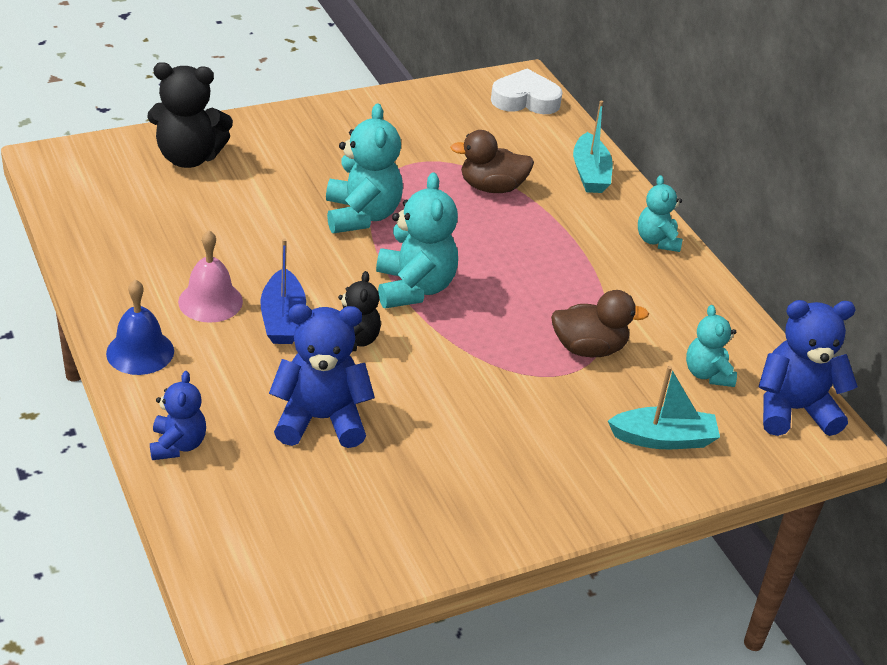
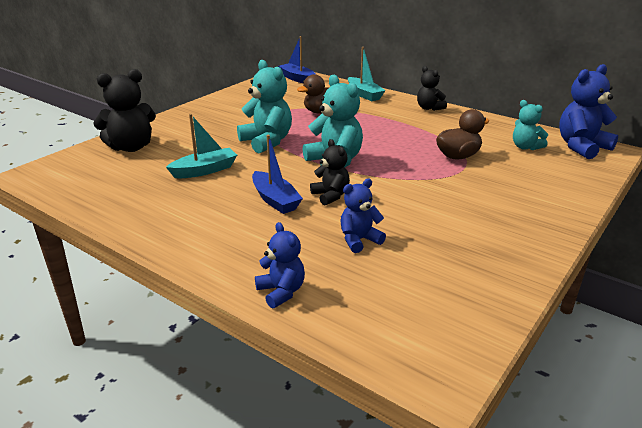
camera: 25 degrees left, 10 degrees down
blue bell [106,279,174,375] -> none
pink bell [178,230,243,323] -> none
blue teddy bear [269,304,375,448] -> blue teddy bear [340,178,386,253], size x0.60
white heart [491,69,563,114] -> blue boat [278,36,316,83]
turquoise boat [608,366,720,449] -> turquoise boat moved to [166,114,237,178]
turquoise teddy bear [638,175,682,252] -> black teddy bear [417,66,447,111]

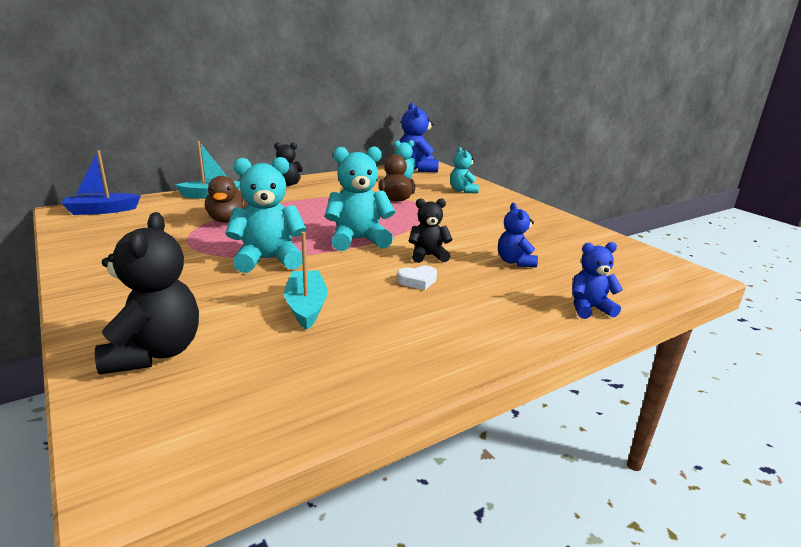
camera: 70 degrees left, 5 degrees down
blue boat [252,135,303,214] -> white heart [397,266,437,290]
none -> turquoise teddy bear [450,147,479,193]

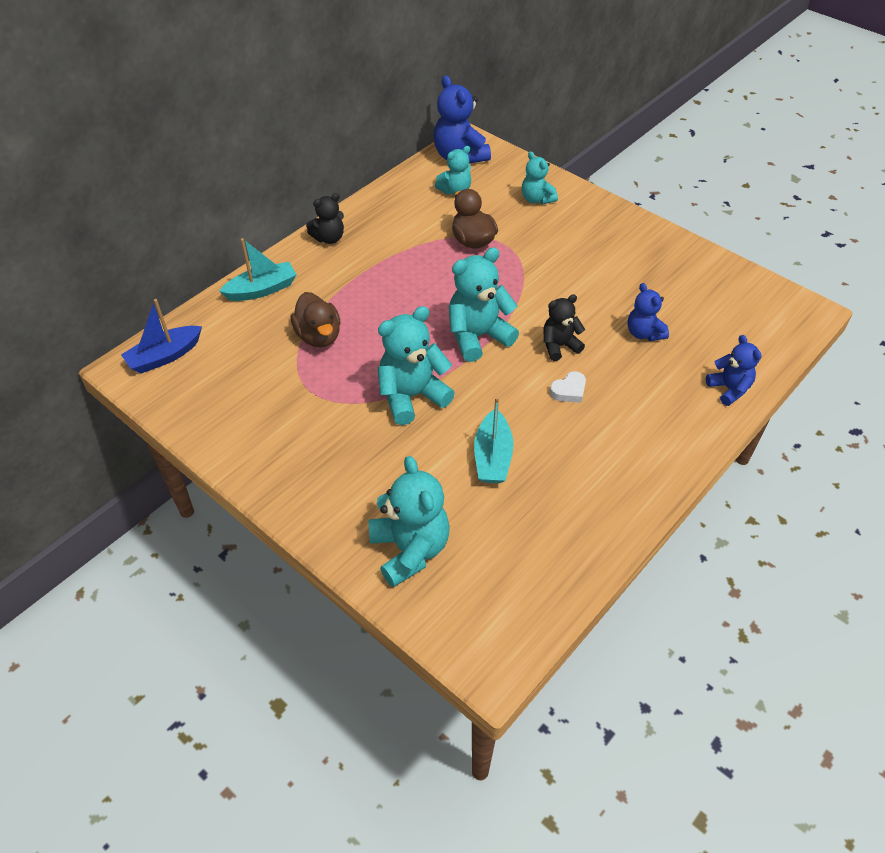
camera: 15 degrees left, 25 degrees up
black teddy bear [95,212,199,375] -> turquoise teddy bear [369,456,450,587]
turquoise boat [284,232,328,330] -> turquoise boat turned 150 degrees counterclockwise [474,397,514,483]
blue teddy bear [572,242,623,319] -> blue teddy bear turned 90 degrees clockwise [705,335,762,406]

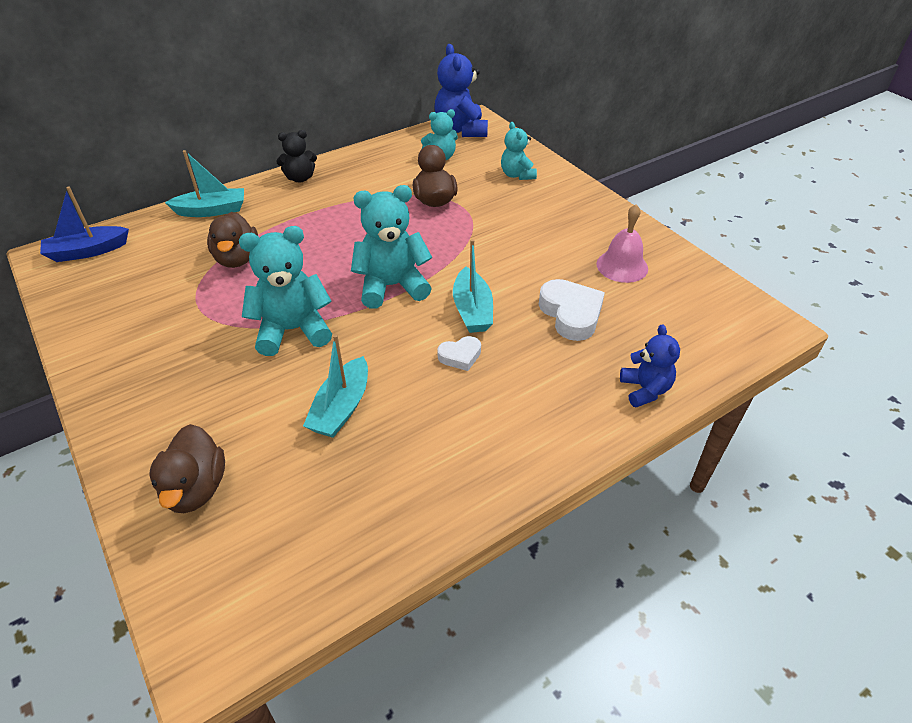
camera: 15 degrees right, 5 degrees down
turquoise teddy bear [369,456,450,587] -> brown duck [149,424,225,513]
black teddy bear [543,294,585,361] -> turquoise boat [453,239,493,333]
blue teddy bear [628,283,669,341] -> white heart [539,279,605,341]
none -> pink bell [596,204,648,283]

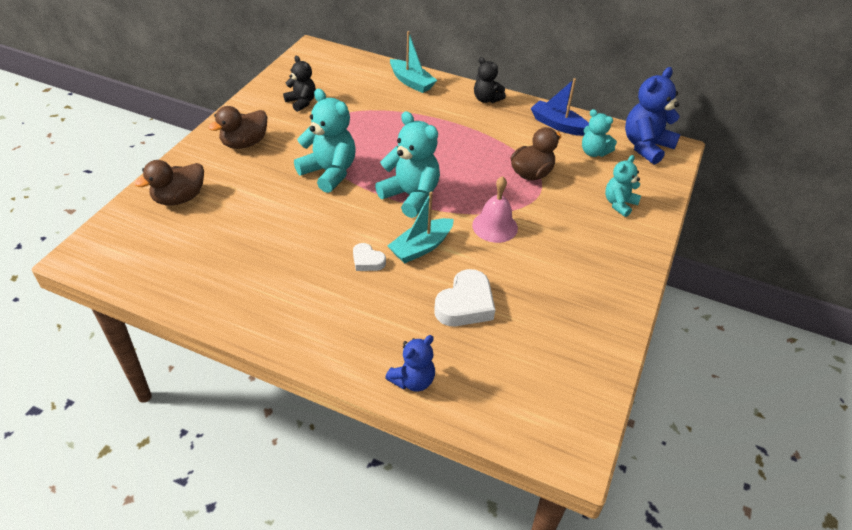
camera: 55 degrees right, 0 degrees up
blue boat [40,186,129,262] -> blue boat moved to [531,78,589,136]
brown duck [207,212,258,268] -> brown duck moved to [208,106,267,149]
turquoise boat [303,334,368,438] -> none
pink bell [596,204,648,283] -> pink bell moved to [472,176,518,243]
none -> black teddy bear [283,56,316,112]

